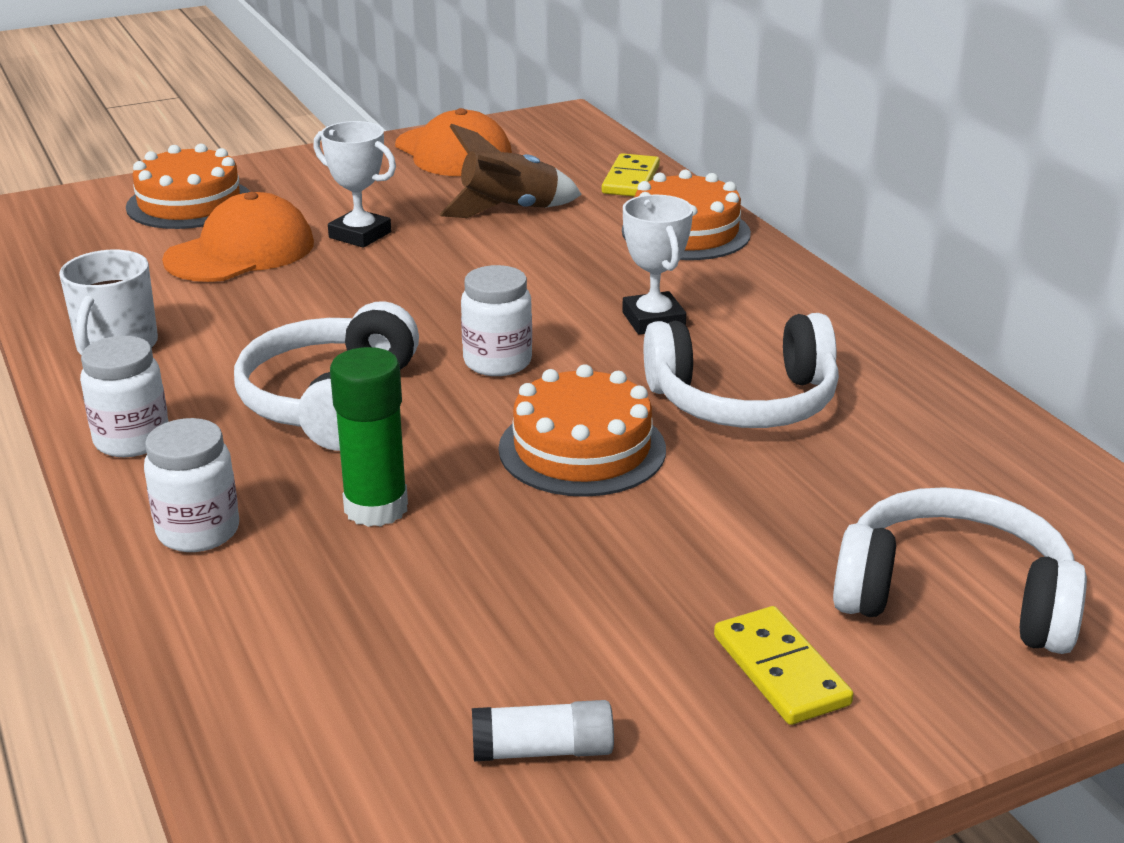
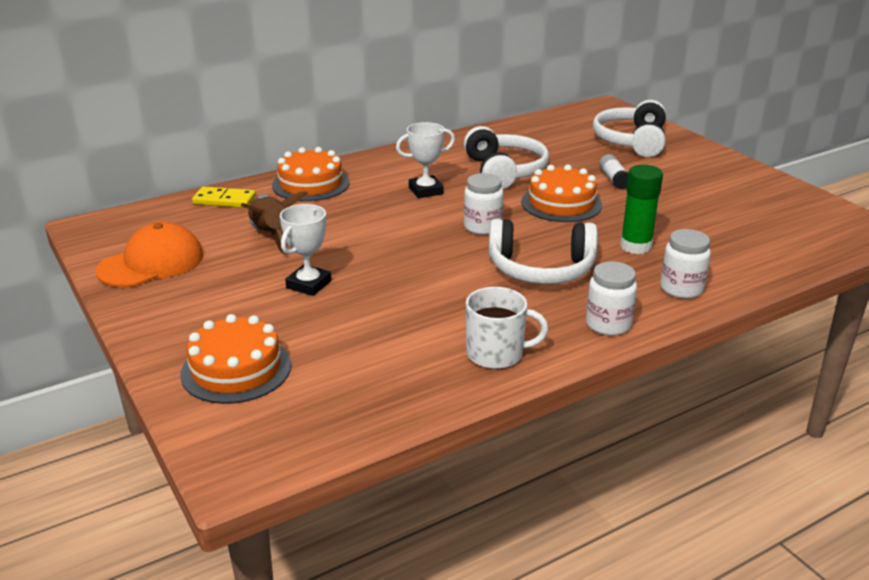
camera: 95 degrees left, 0 degrees up
orange cap [162,192,314,282] -> none
white glue stick [472,700,614,761] -> white glue stick moved to [599,154,628,190]
yellow domino [714,606,854,725] -> none

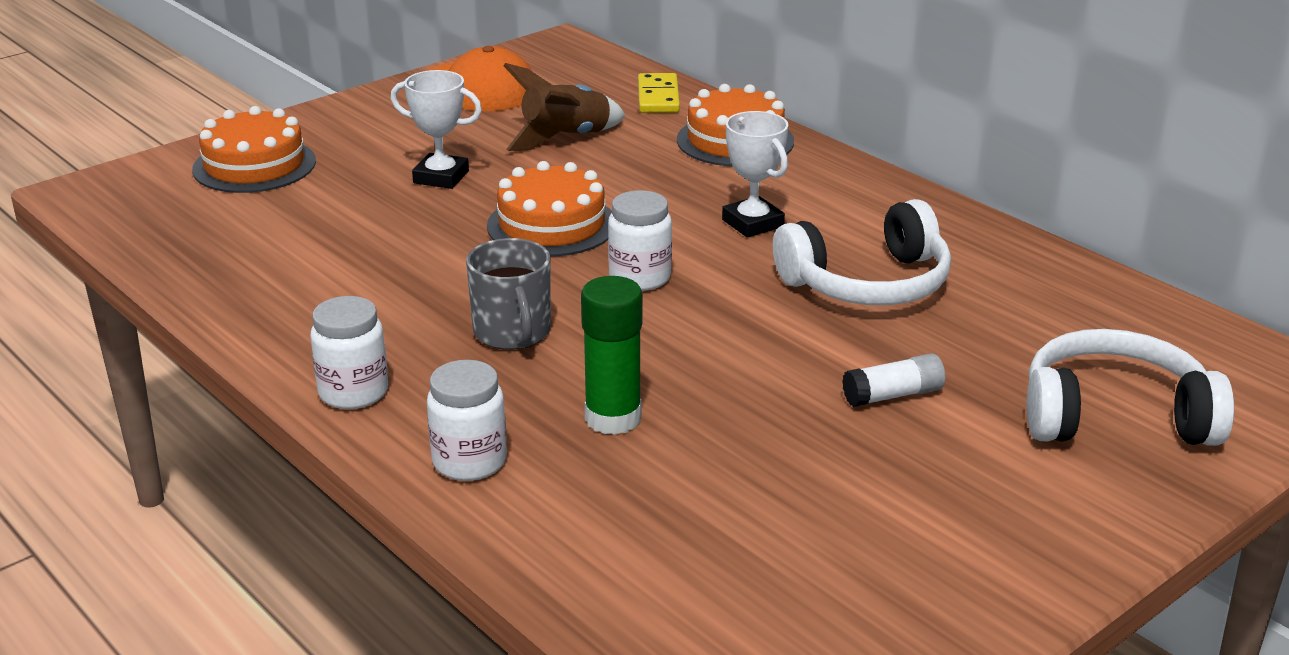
camera: 80 degrees right, 0 degrees up
white mug [466,287,548,369] -> none
white headphones [489,219,598,284] -> grey mug [466,238,551,350]
orange cake [521,164,602,222] -> orange cake moved to [487,161,612,257]

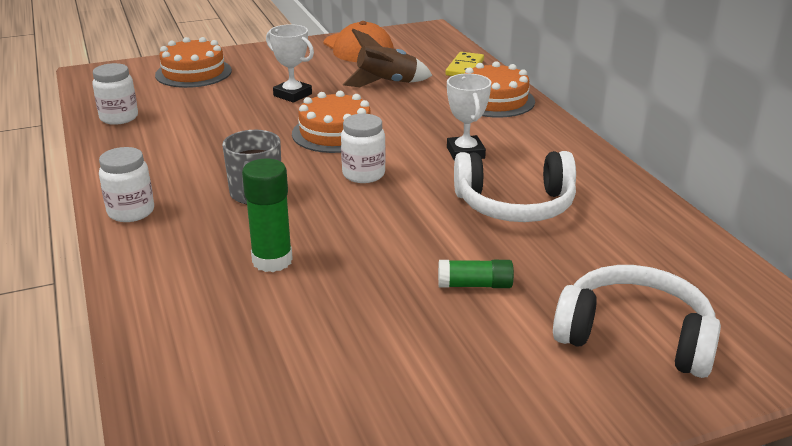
camera: 20 degrees right, 0 degrees up
white jar [427,360,507,481] -> white jar moved to [92,63,138,125]
white glue stick [842,353,945,407] -> green glue stick [438,260,514,288]

